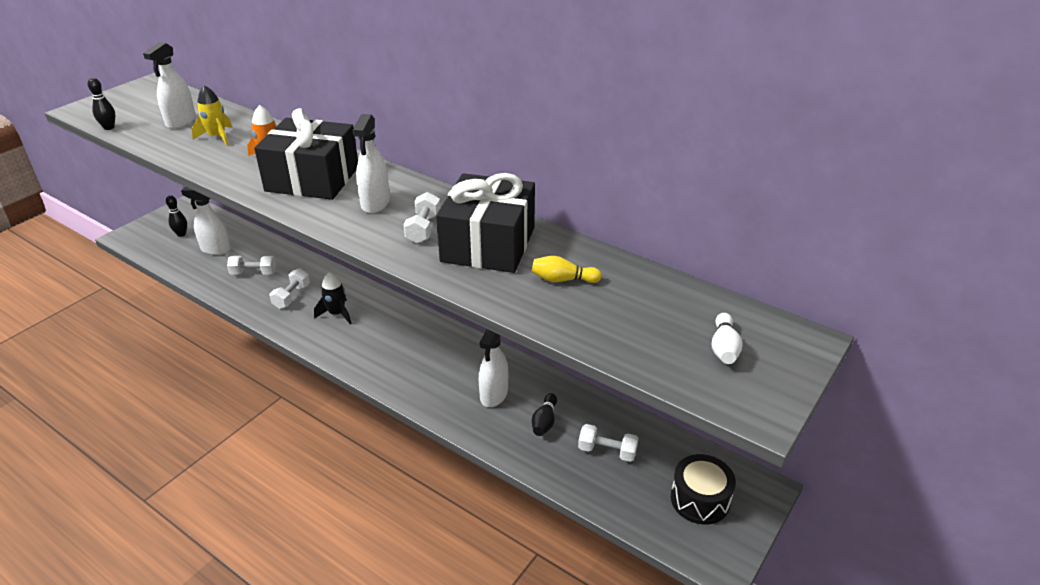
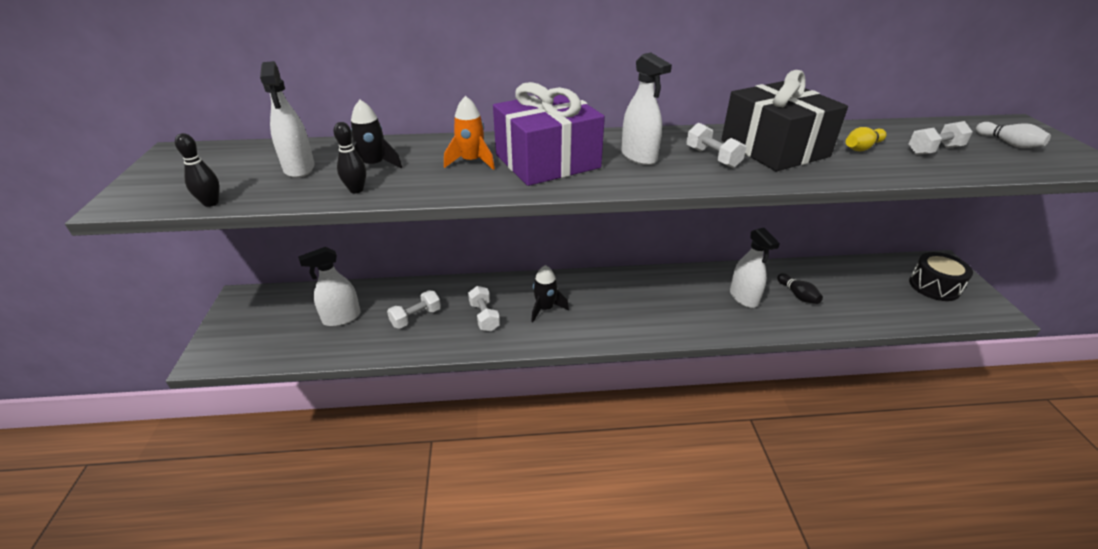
camera: 40 degrees left, 0 degrees up
black bowling pin [166,195,187,237] -> black bowling pin moved to [334,122,366,193]
yellow rocket [192,85,232,146] -> black rocket [351,100,402,169]
black gift [254,108,358,200] -> purple gift [493,82,605,186]
white dumbbell [578,424,638,462] -> white dumbbell moved to [909,121,972,155]

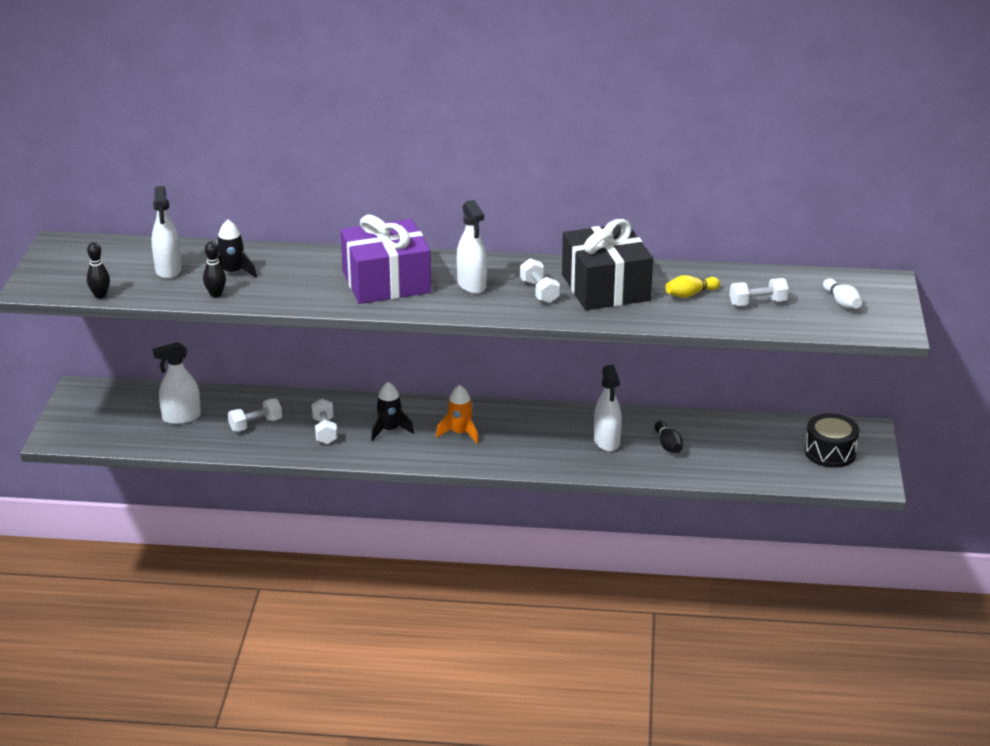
camera: 10 degrees right, 5 degrees down
orange rocket [444,96,495,170] -> orange rocket moved to [436,385,479,444]

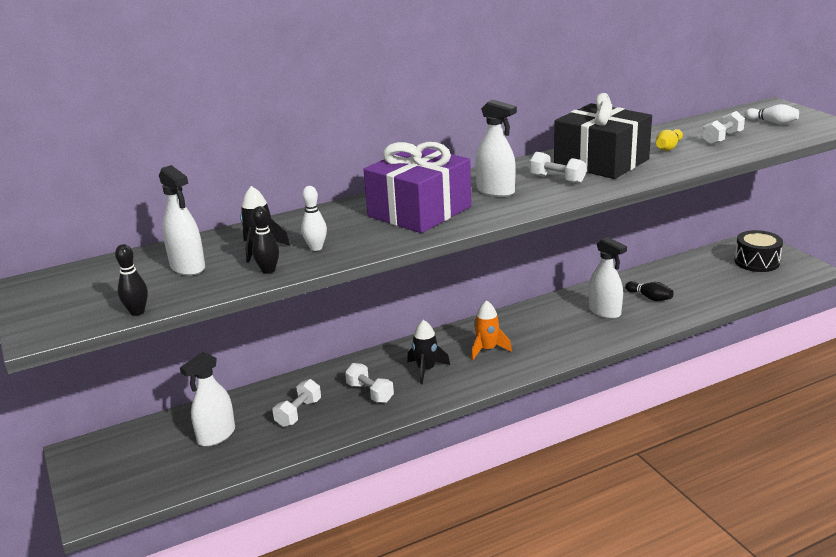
camera: 30 degrees left, 5 degrees down
none -> white bowling pin [301,186,327,251]

